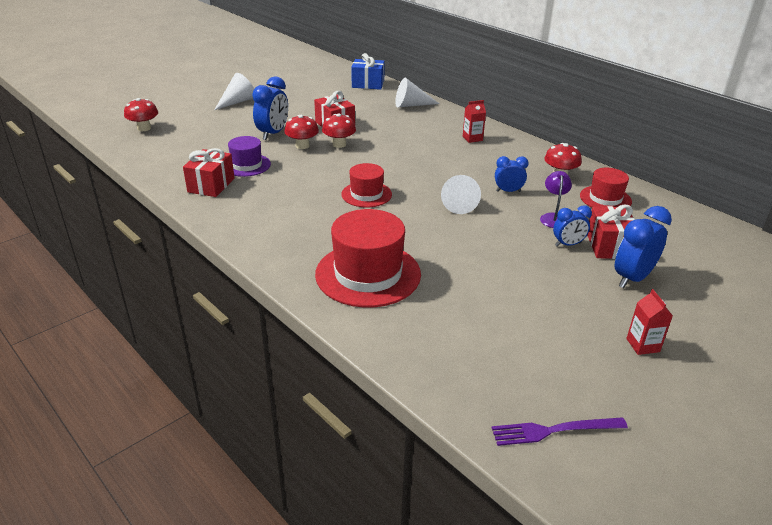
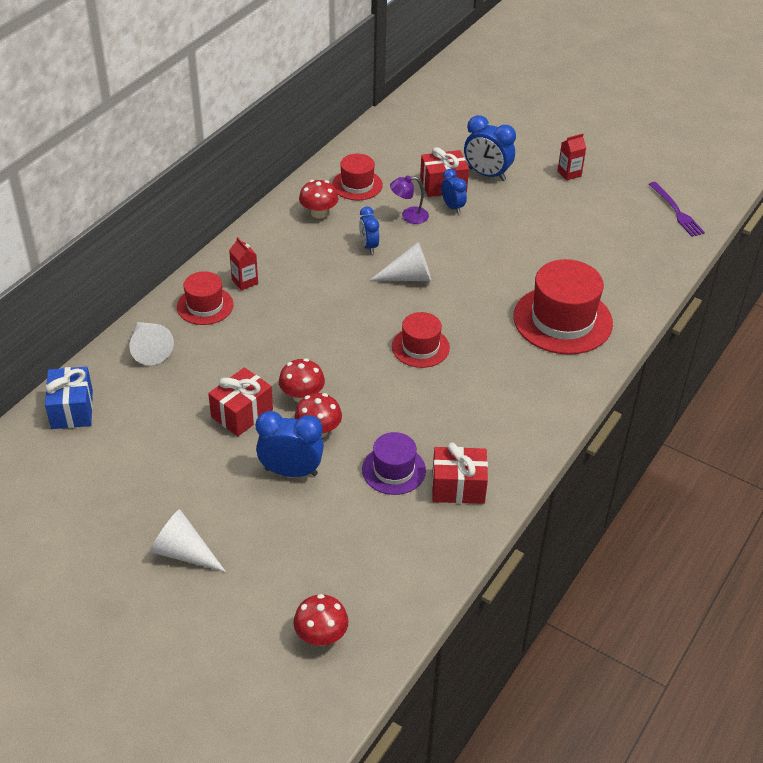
camera: 105 degrees left, 10 degrees up
none -> red hat [177,271,234,325]

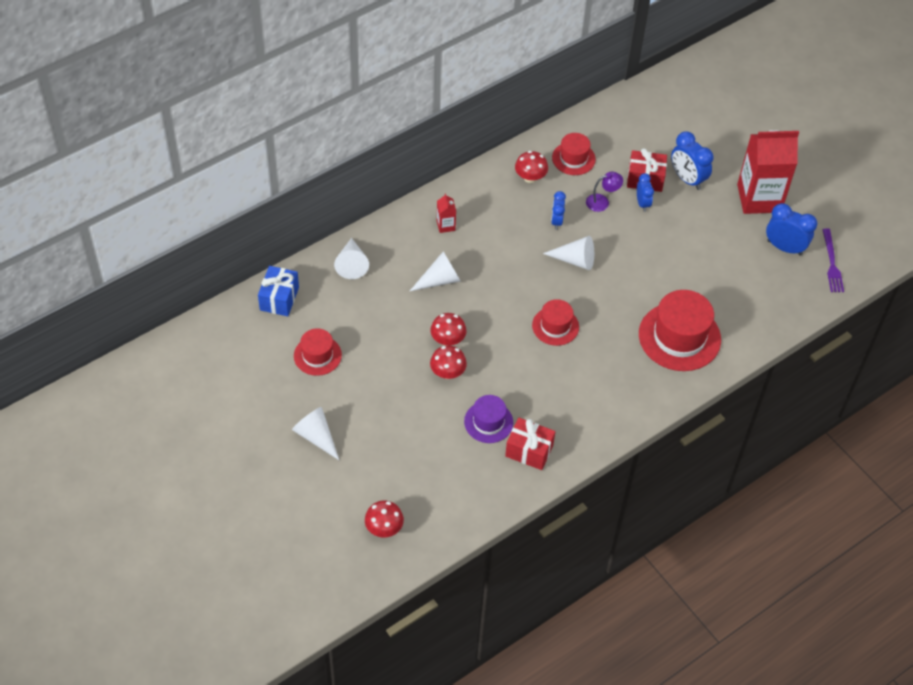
camera: 20 degrees right, 10 degrees up
red hat [177,271,234,325] -> red hat moved to [294,328,342,376]
red gift [208,367,273,436] -> none
blue clock [256,411,324,477] -> blue clock moved to [766,203,817,256]
purple lamp [390,175,429,224] -> purple lamp turned 150 degrees clockwise [586,172,623,212]
red carton [558,134,586,181] -> red carton [737,130,799,214], size x2.44
none -> white cone [410,251,460,291]

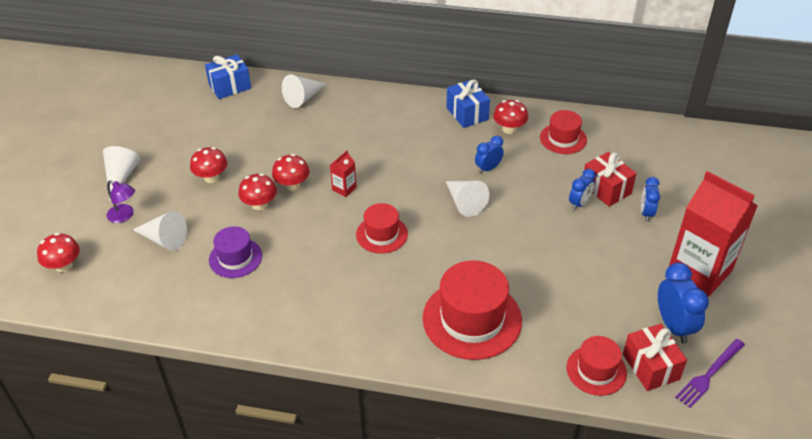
camera: 50 degrees right, 10 degrees down
red hat [294,328,342,376] -> red hat moved to [567,336,627,396]
white cone [410,251,460,291] -> white cone moved to [132,211,187,251]
red carton [437,193,456,233] -> red carton moved to [330,150,357,197]
red gift [505,418,555,470] -> red gift moved to [623,324,687,391]
purple lamp [586,172,623,212] -> purple lamp moved to [107,180,135,223]
blue clock [671,131,713,190] -> blue clock [641,177,660,222], size x0.61
none -> red mushroom [190,147,227,183]
none -> blue gift [446,79,490,128]

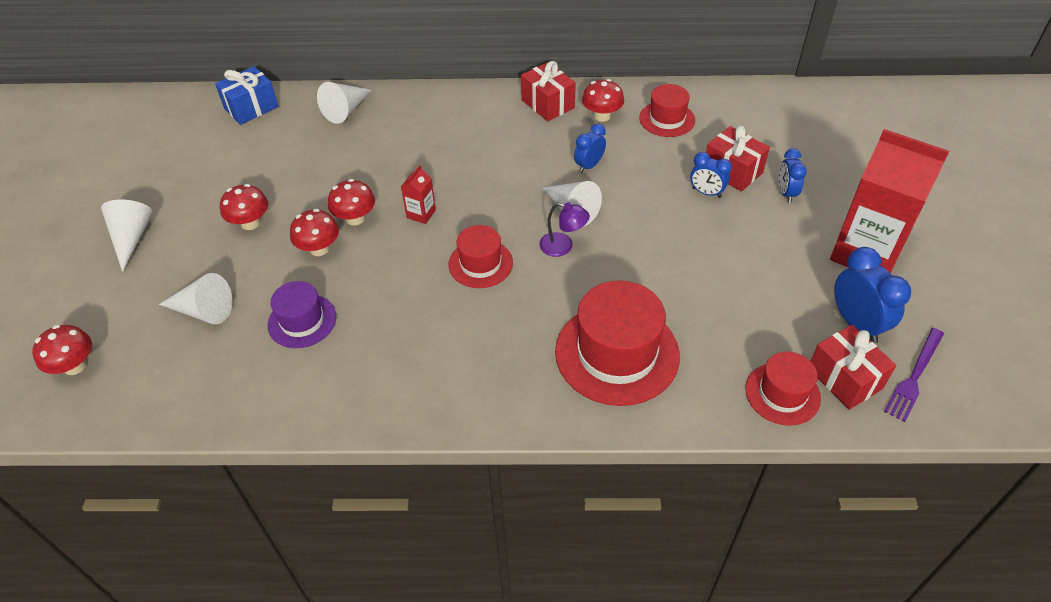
camera: 10 degrees left, 5 degrees up
purple lamp [107,180,135,223] -> purple lamp moved to [539,202,590,257]
blue gift [446,79,490,128] -> red gift [521,61,576,121]
blue clock [569,169,596,210] -> blue clock turned 90 degrees clockwise [690,152,732,198]

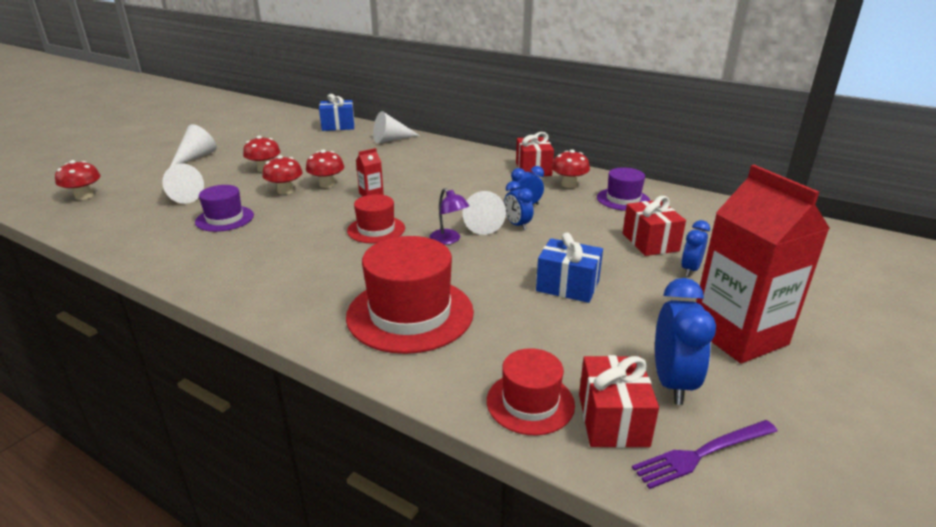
camera: 30 degrees right, 20 degrees down
red hat [639,84,695,137] -> purple hat [597,168,650,211]
blue clock [690,152,732,198] -> blue clock moved to [504,181,533,230]
none -> blue gift [536,232,603,303]

